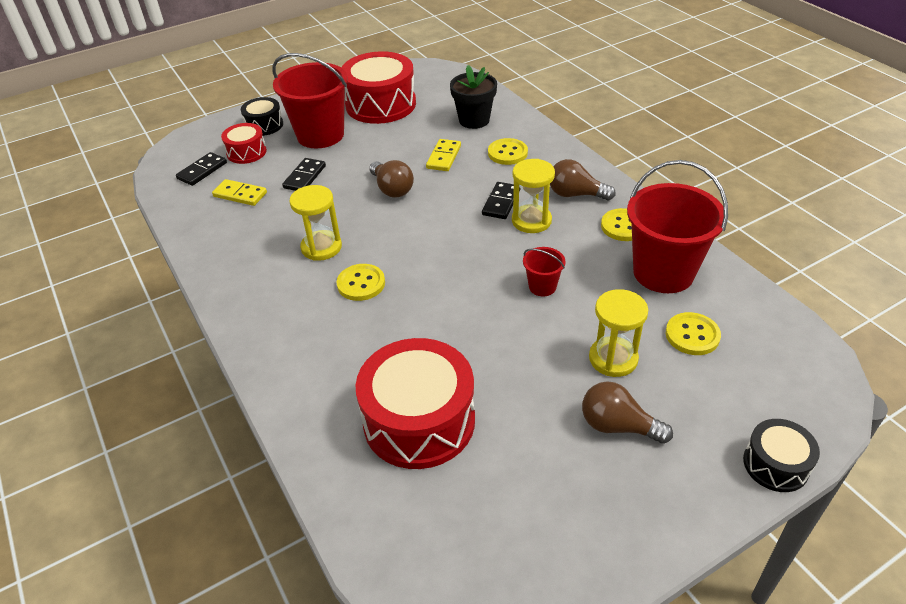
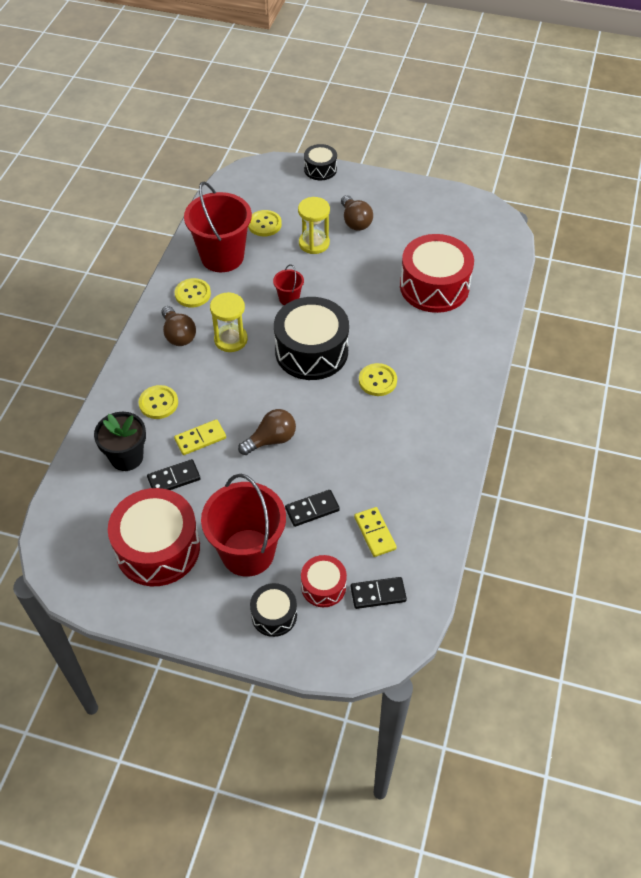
camera: 135 degrees left, 10 degrees up
yellow hourglass [290,185,342,261] -> none
brown light bulb [370,160,414,198] -> brown light bulb turned 45 degrees clockwise [238,409,296,455]
black domino [482,182,520,219] -> black domino moved to [147,459,201,490]
none -> black drum [274,297,349,380]

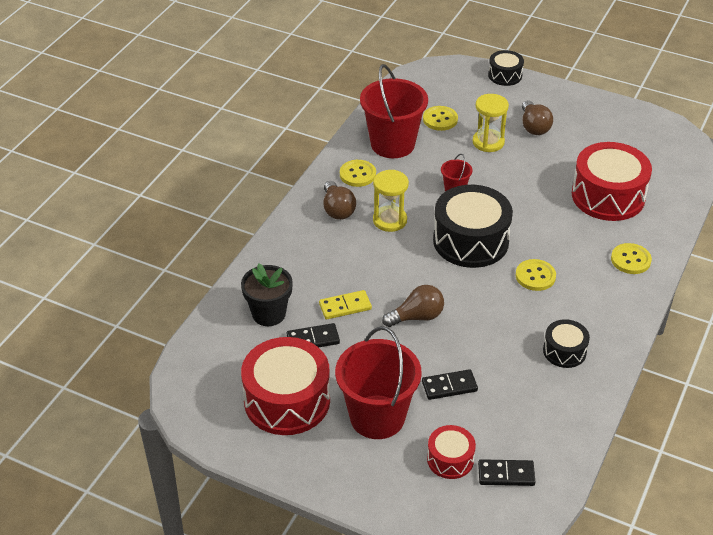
camera: 10 degrees right, 10 degrees down
yellow button [139,385,178,419] -> yellow button moved to [611,243,652,274]
black drum [250,583,297,637] -> black drum moved to [543,319,590,368]
yellow domino [354,507,397,557] -> none

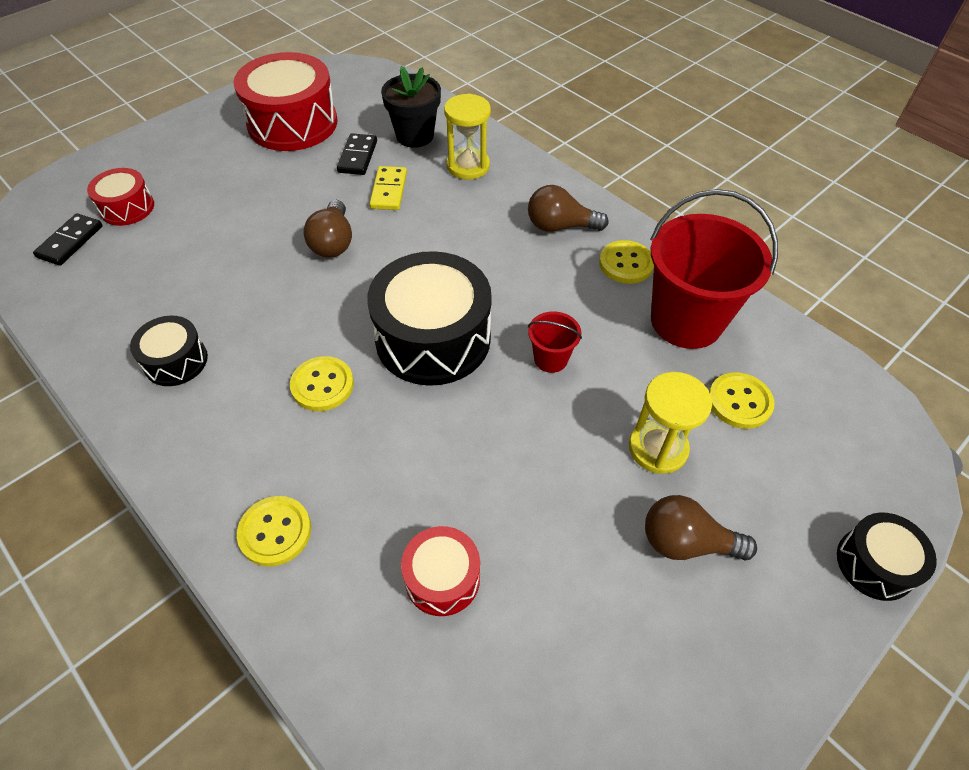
camera: 110 degrees right, 10 degrees up
red bucket [335,326,422,439] -> none
yellow hourglass [373,170,409,232] -> yellow hourglass moved to [444,93,491,180]
black domino [422,369,478,400] -> none
red drum [572,142,652,221] -> red drum [401,526,480,616], size x0.52

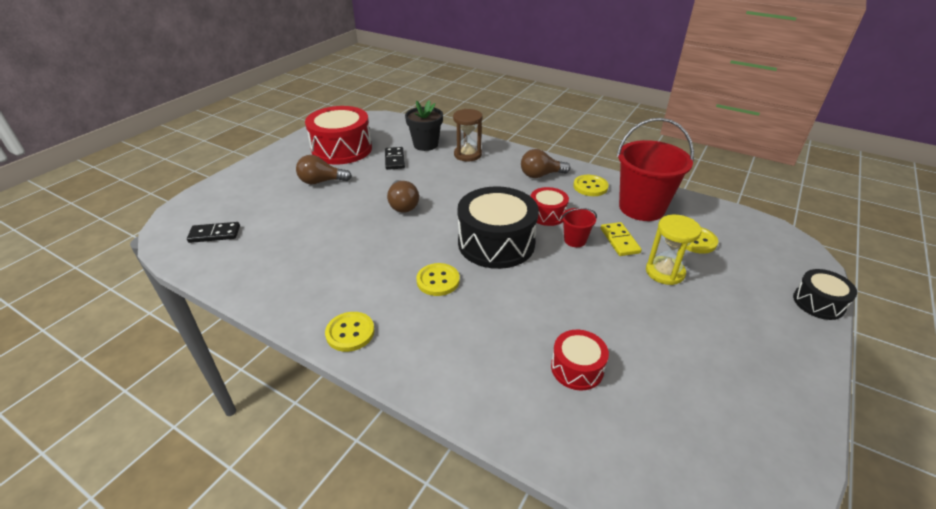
camera: 15 degrees left, 15 degrees down
black domino [33,213,103,266] -> black domino turned 75 degrees clockwise [187,222,240,243]
red drum [87,168,154,226] -> red drum moved to [530,187,569,226]
black drum [130,316,208,386] -> none
yellow button [237,496,311,567] -> yellow button moved to [325,312,375,352]
yellow domino [369,166,407,210] -> yellow domino moved to [601,222,642,256]
yellow hourglass [444,93,491,180] -> brown hourglass [453,109,483,161]
brown light bulb [645,495,757,561] -> brown light bulb moved to [296,155,352,184]

